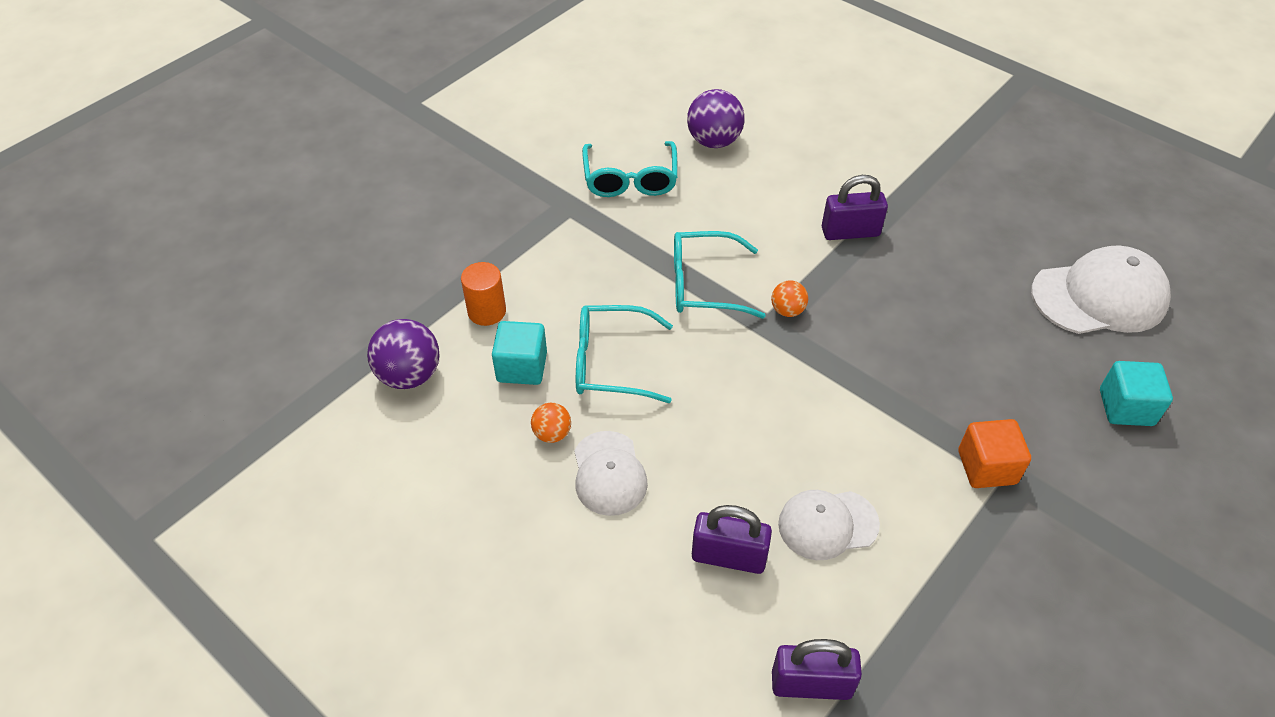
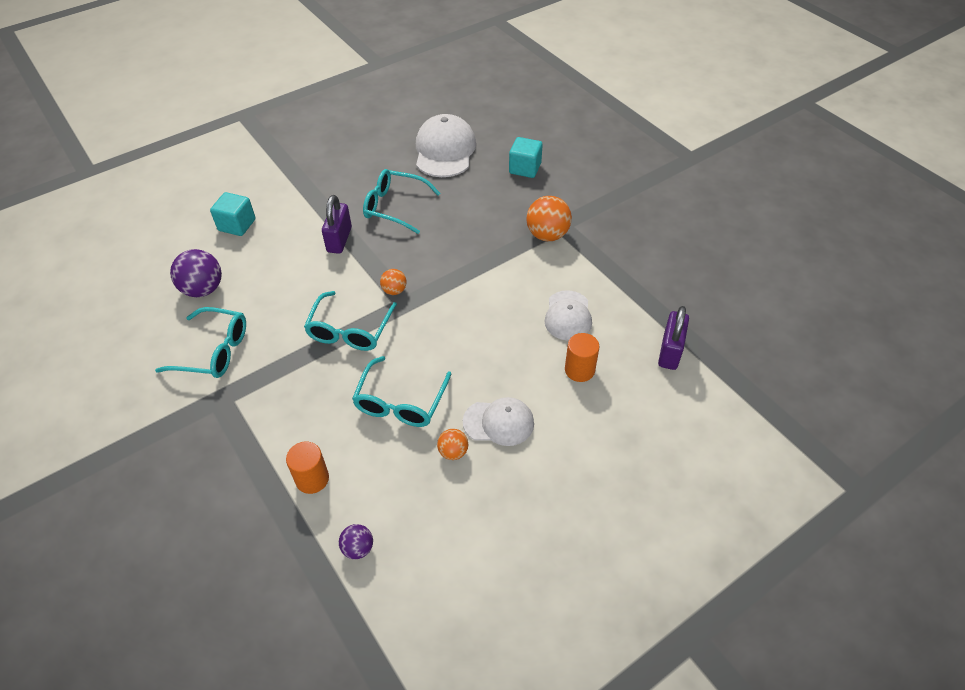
camera: 75 degrees left, 0 degrees up
purple ball [367,319,439,389] -> purple ball [339,524,373,559], size x0.55
turquoise cube [492,321,547,385] -> turquoise cube moved to [210,192,256,236]
purple padlock [692,505,772,574] -> orange cylinder [565,333,599,382]
orange cube [958,419,1031,488] -> orange ball [526,196,572,241]
none -> turquoise glasses [363,169,441,234]

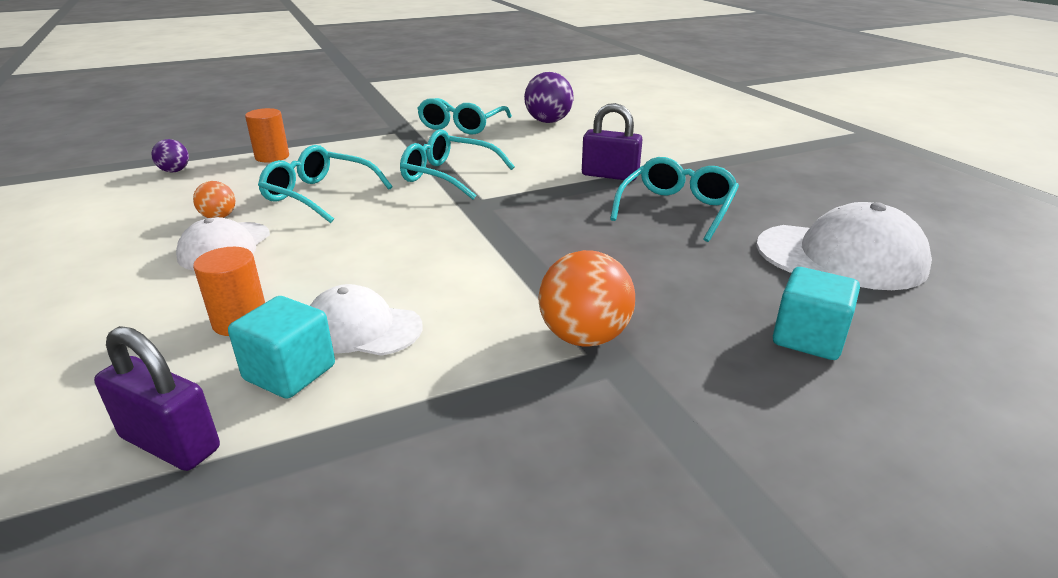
camera: 100 degrees right, 20 degrees down
turquoise cube [210,192,256,236] -> turquoise cube moved to [228,296,335,399]
orange ball [380,269,407,295] -> none

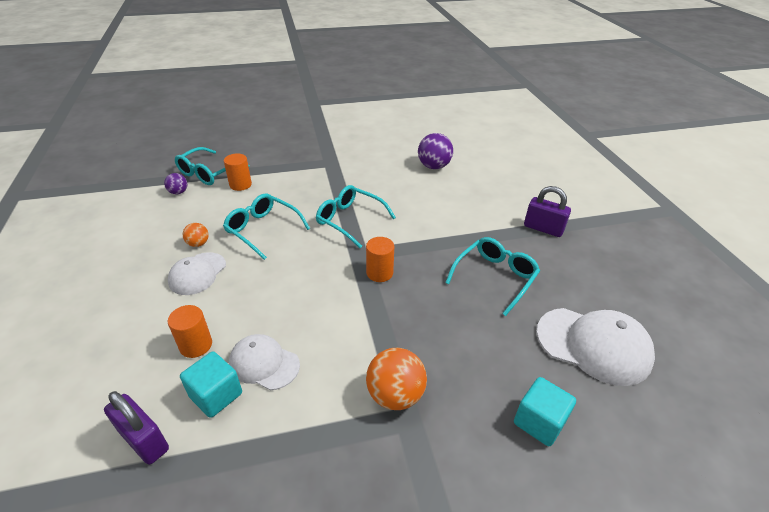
camera: 10 degrees right, 10 degrees up
turquoise glasses [417,98,512,134] -> turquoise glasses moved to [175,147,250,185]
purple padlock [582,103,643,181] -> purple padlock moved to [524,186,571,237]
none -> orange cylinder [366,237,394,282]

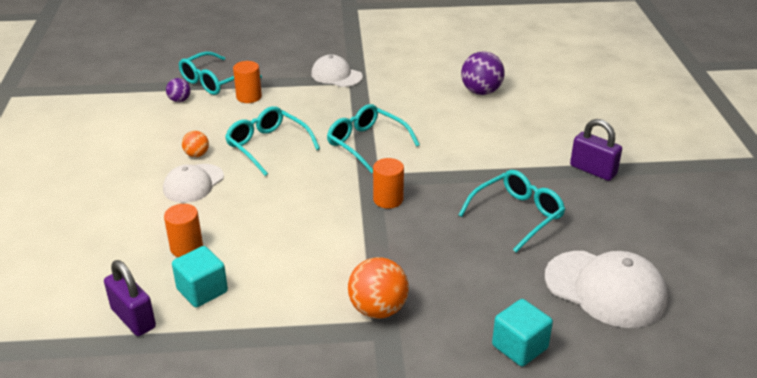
camera: 10 degrees right, 5 degrees down
white cap [229,334,300,390] -> white cap moved to [311,54,363,87]

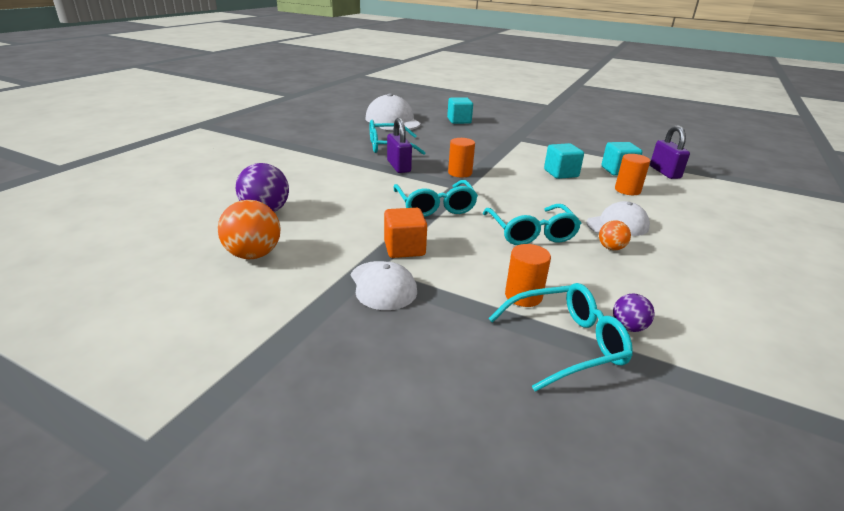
camera: 150 degrees left, 5 degrees down
orange ball [348,257,409,319] -> orange ball moved to [217,200,281,259]
purple padlock [570,119,622,181] -> purple padlock moved to [387,118,412,173]
none -> orange cube [384,208,427,258]
none -> turquoise cube [544,143,584,179]

